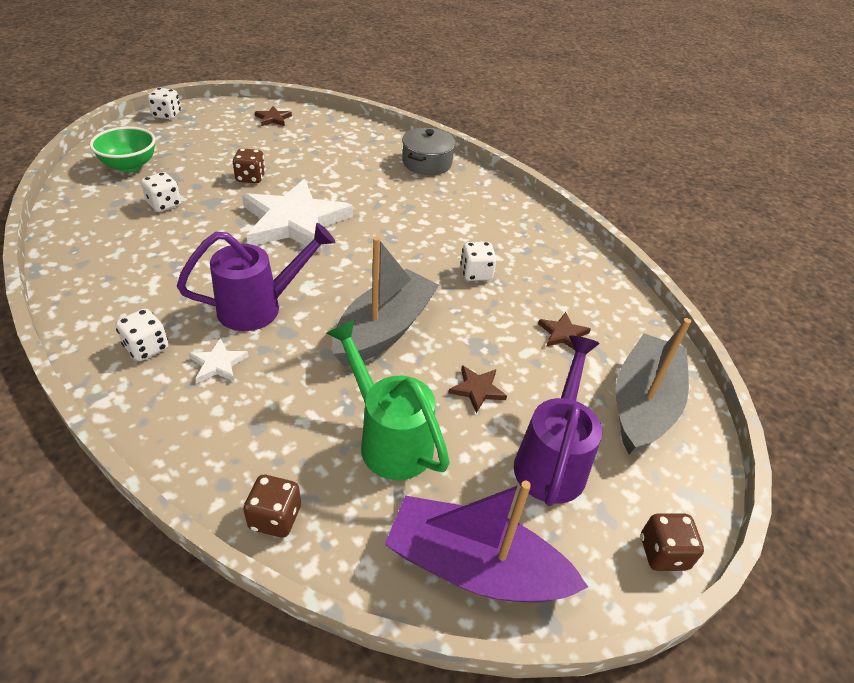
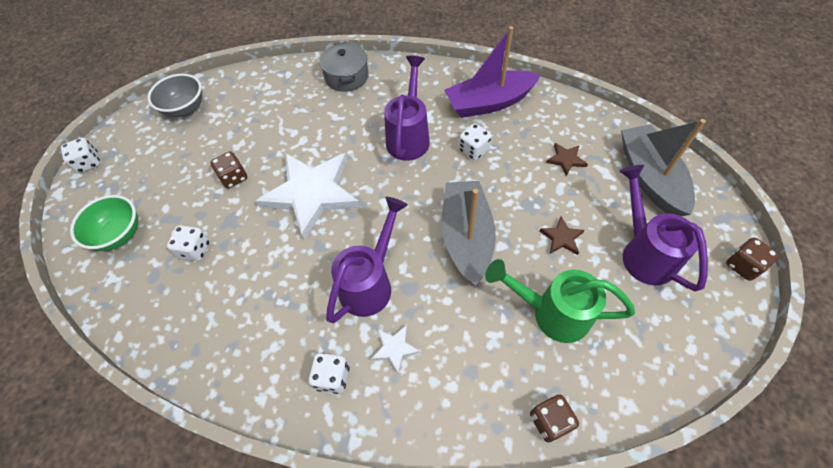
camera: 30 degrees left, 15 degrees up
brown star [255,106,292,126] -> grey bowl [147,74,202,117]
purple boat [384,481,588,603] -> purple boat moved to [444,26,541,118]
none -> purple watering can [384,56,430,161]

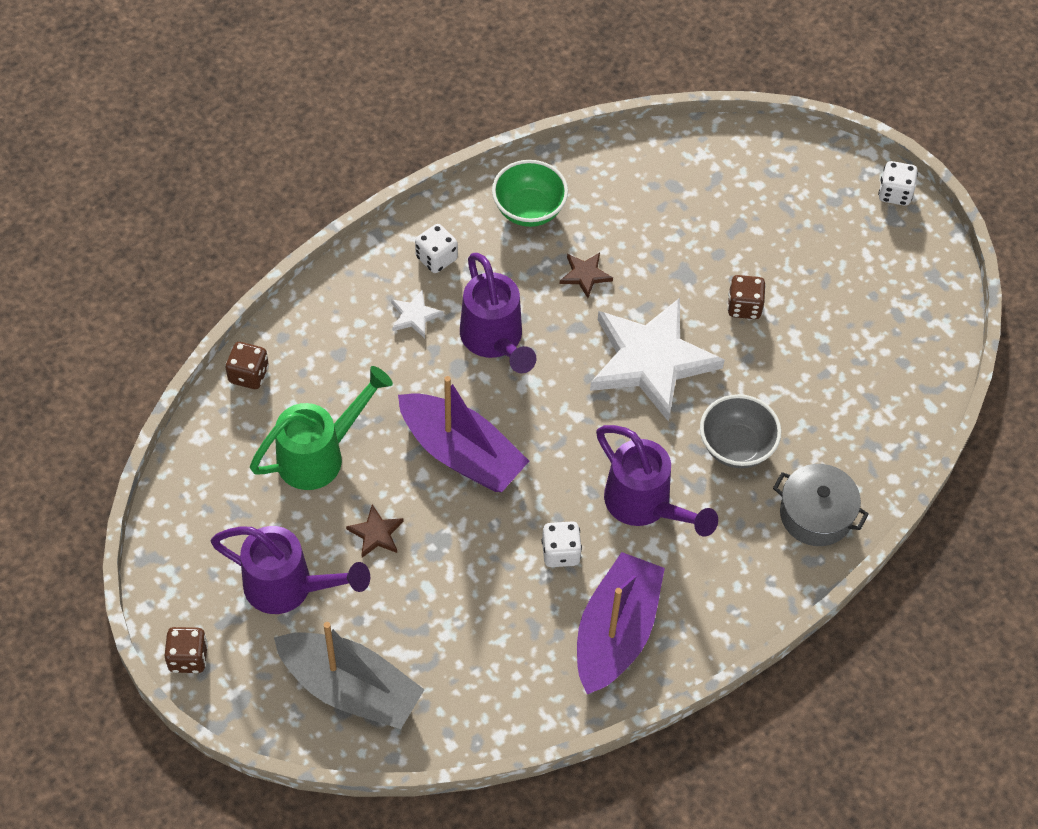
camera: 125 degrees right, 0 degrees up
green bowl [70,195,138,251] -> green bowl moved to [492,160,568,227]
grey bowl [147,74,202,117] -> grey bowl moved to [700,394,781,468]
white dice [167,225,210,261] -> none
grey boat [442,181,496,286] -> purple boat [398,376,529,492]
brown star [546,143,588,176] -> brown star moved to [560,252,613,298]

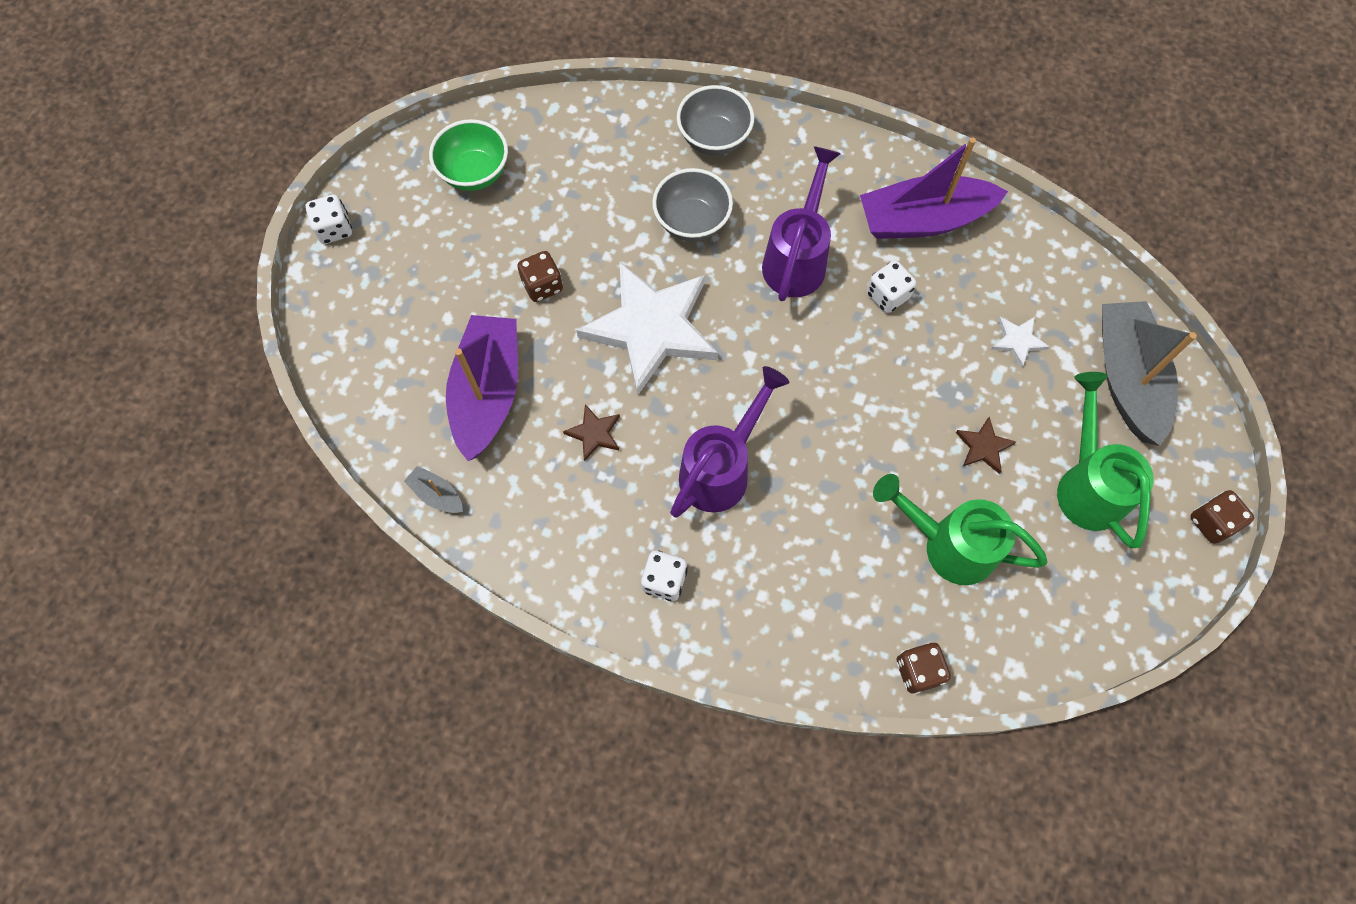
camera: 120 degrees left, 10 degrees up
purple watering can [211,526,370,614] -> green watering can [1057,372,1154,549]
white star [391,290,443,338] -> white star moved to [991,317,1050,368]
purple boat [398,376,529,492] -> purple boat moved to [446,315,518,461]
green bowl [492,160,568,227] -> green bowl moved to [429,119,508,191]
grey pot [773,464,869,546] -> grey bowl [677,85,754,155]
none -> grey boat [404,466,463,513]

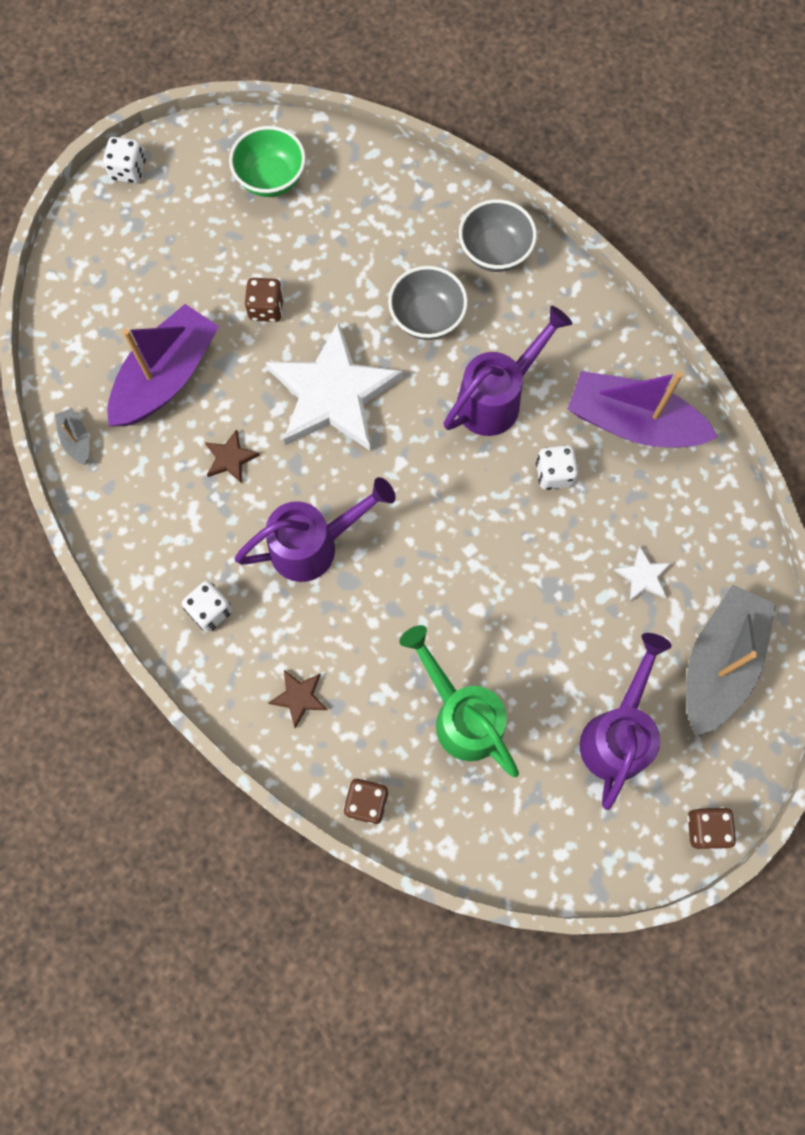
camera: 30 degrees right, 5 degrees up
brown star [956,417,1016,474] -> brown star moved to [268,670,327,728]
green watering can [1057,372,1154,549] -> purple watering can [580,633,672,810]

